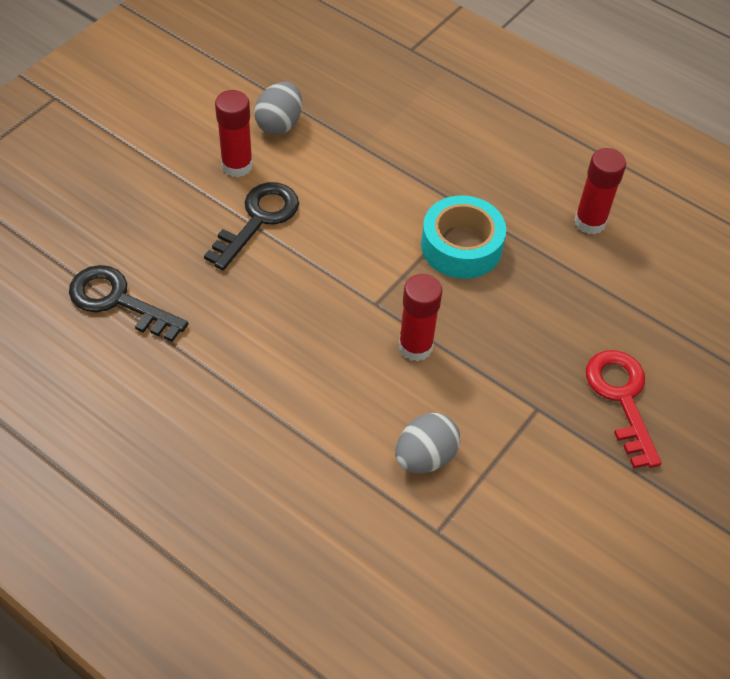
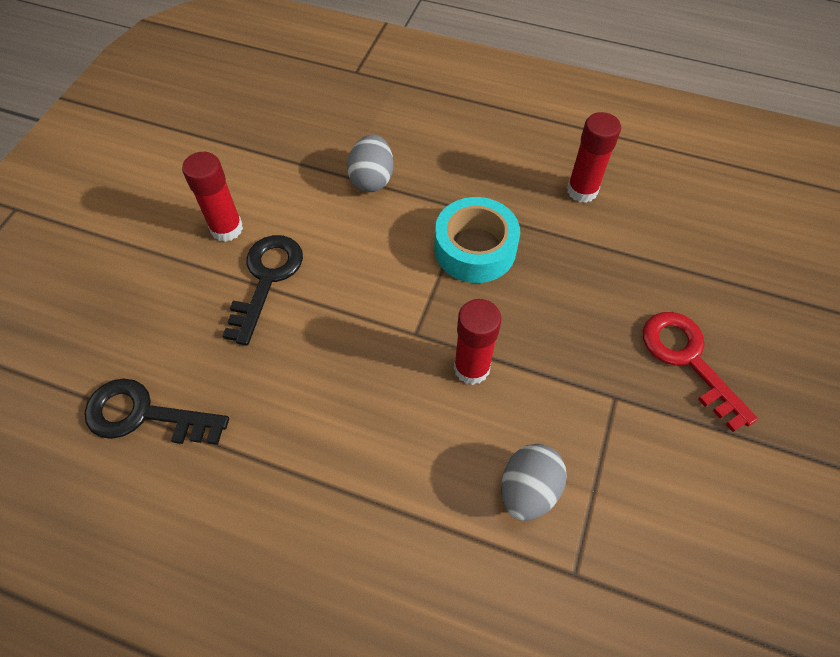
camera: 15 degrees left, 5 degrees up
grey egg [254,82,302,135] -> grey egg moved to [347,134,393,192]

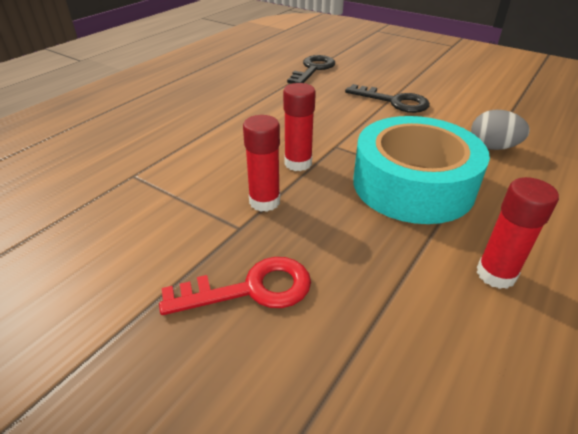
camera: 105 degrees right, 20 degrees down
red glue stick [182,152,243,242] -> red glue stick moved to [243,115,280,212]
turquoise tape [434,197,520,283] -> turquoise tape [353,116,490,224], size x1.61
grey egg [501,444,567,521] -> none

